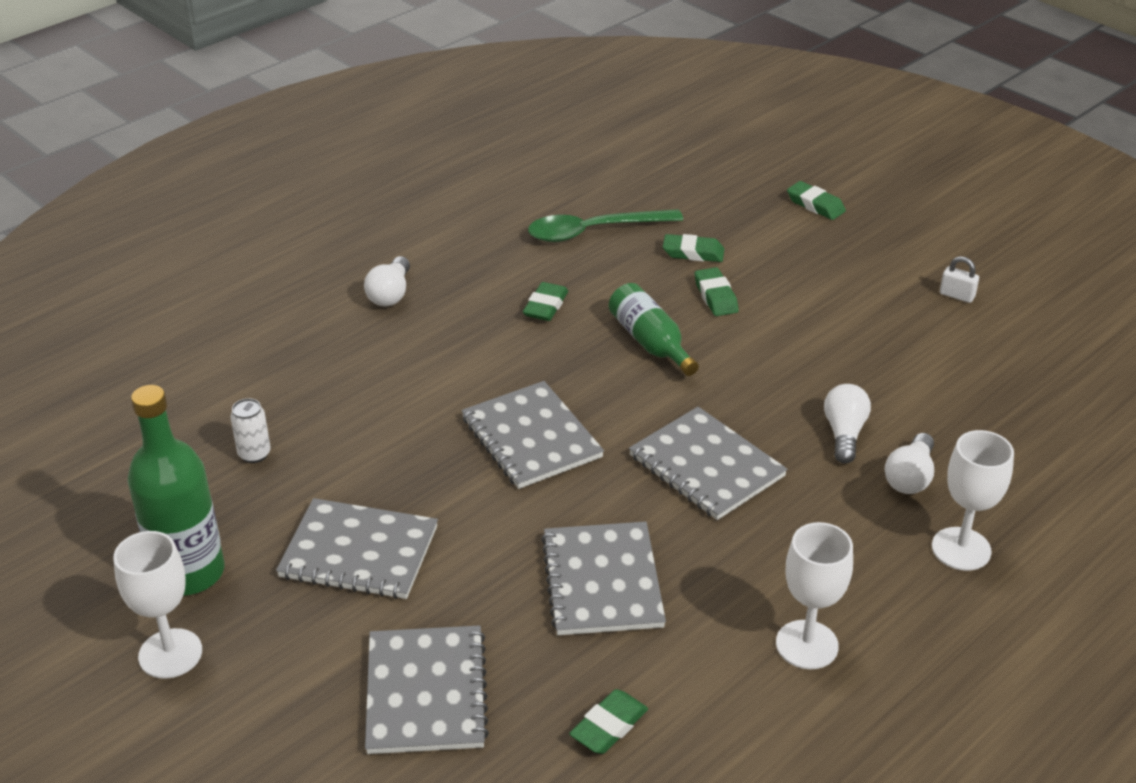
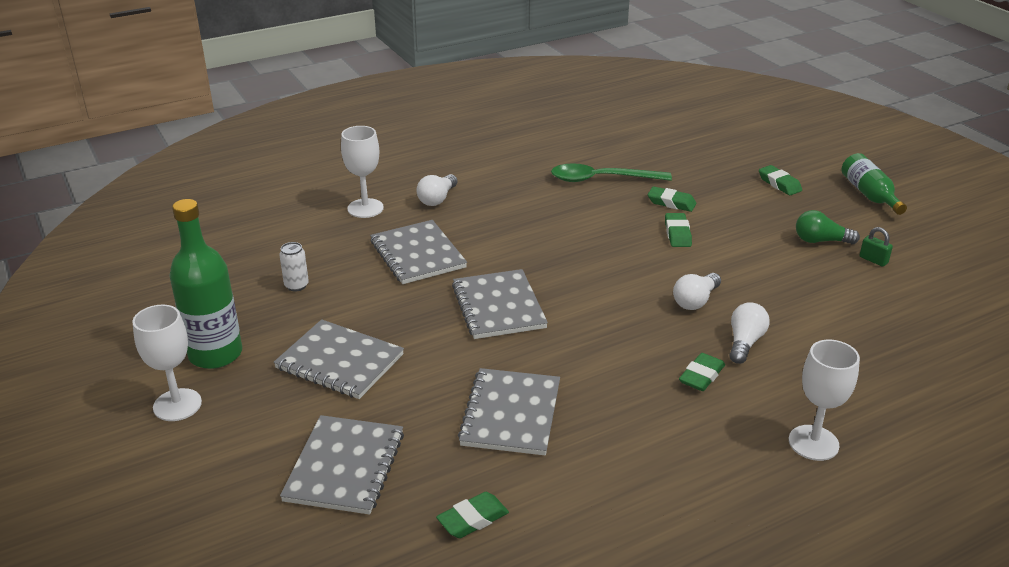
camera: 15 degrees right, 5 degrees down
green eraser [523,282,568,321] -> green eraser moved to [679,353,725,391]
green bottle [609,283,699,376] -> green bottle moved to [842,153,907,215]
grey notebook [629,407,788,520] -> grey notebook moved to [370,220,467,284]
white goblet [776,522,853,669] -> white goblet moved to [341,126,384,218]
white light bulb [885,433,934,494] -> white light bulb moved to [673,273,721,310]
white padlock [940,256,979,303] -> green padlock [860,227,893,267]
none -> green light bulb [796,210,860,244]

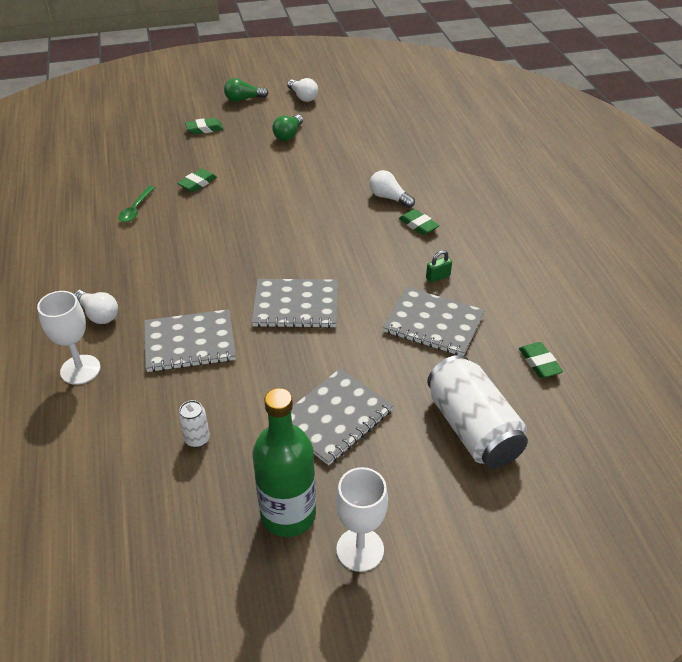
camera: 75 degrees left, 10 degrees up
grey notebook [280,415,404,515] -> white can [427,355,528,468]
green spoon [551,163,672,182] -> green spoon [119,186,155,222], size x0.60
green eraser [665,213,692,247] -> none
white light bulb [673,273,721,310] -> white light bulb moved to [287,78,318,102]
white goblet [789,340,860,461] -> none
green bottle [842,153,907,215] -> green light bulb [224,78,269,102]
green padlock [860,227,893,267] -> green padlock moved to [426,250,452,283]

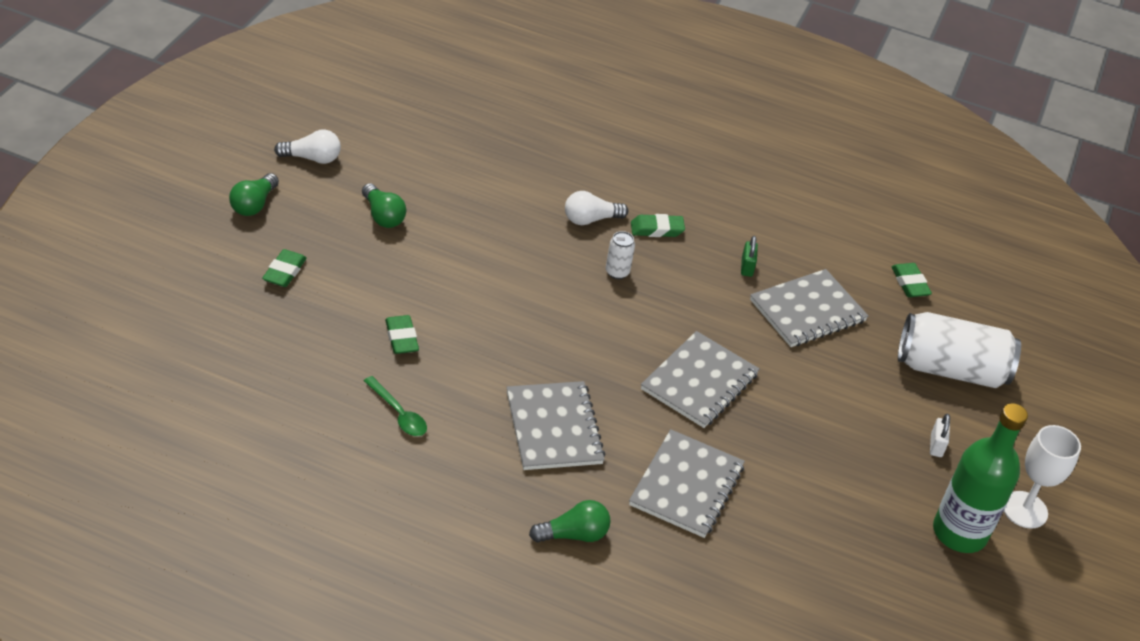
camera: 60 degrees left, 0 degrees up
white goblet [37,291,101,385] -> none
white light bulb [74,290,118,324] -> green light bulb [529,500,611,543]
white can [178,400,210,448] -> white can moved to [606,231,635,279]
grey notebook [291,368,394,465] -> grey notebook moved to [506,381,606,470]
green eraser [519,342,563,378] -> green eraser turned 60 degrees clockwise [891,263,932,297]
none -> white padlock [930,414,950,457]

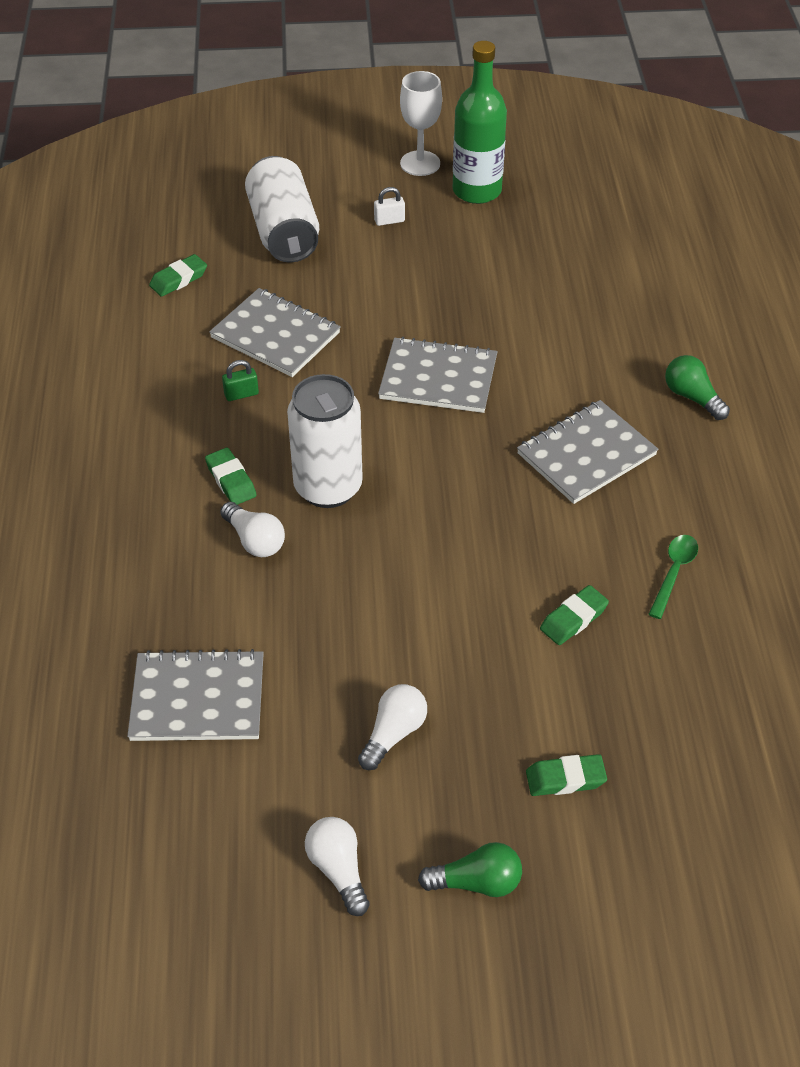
camera: 110 degrees left, 5 degrees up
green light bulb [362,183,406,228] -> white light bulb [358,684,427,770]
white can [606,231,635,279] -> white can [287,374,363,508], size x2.29
grey notebook [629,429,745,538] -> grey notebook moved to [127,649,264,741]

